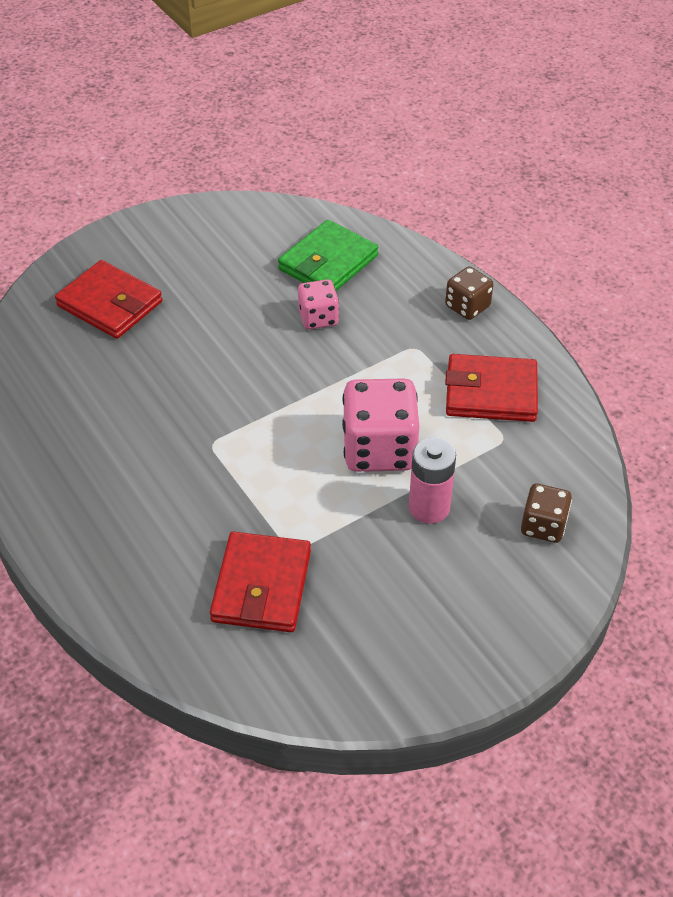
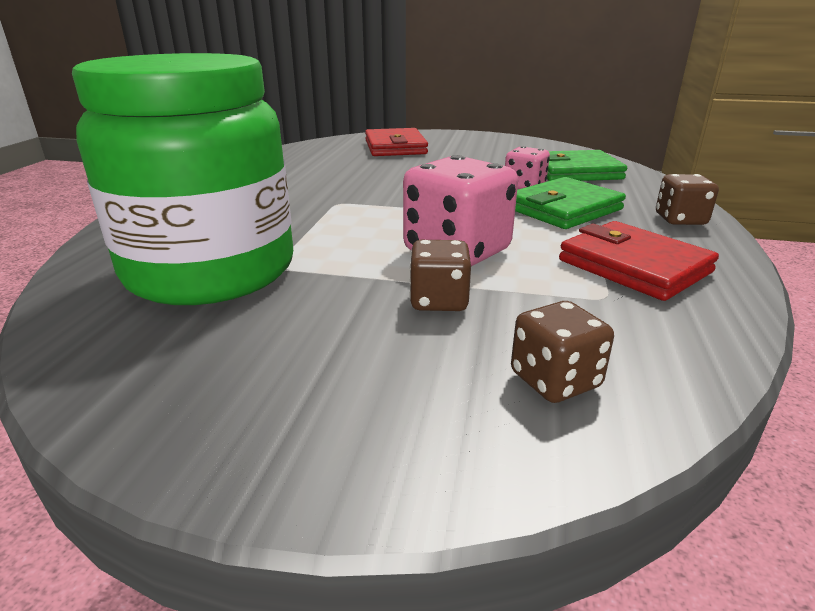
camera: 45 degrees right, 20 degrees down
red wallet [210,532,311,632] -> green jar [72,53,293,305]
pink battery [409,438,456,524] -> brown dice [409,240,471,311]
none -> green wallet [515,177,626,229]

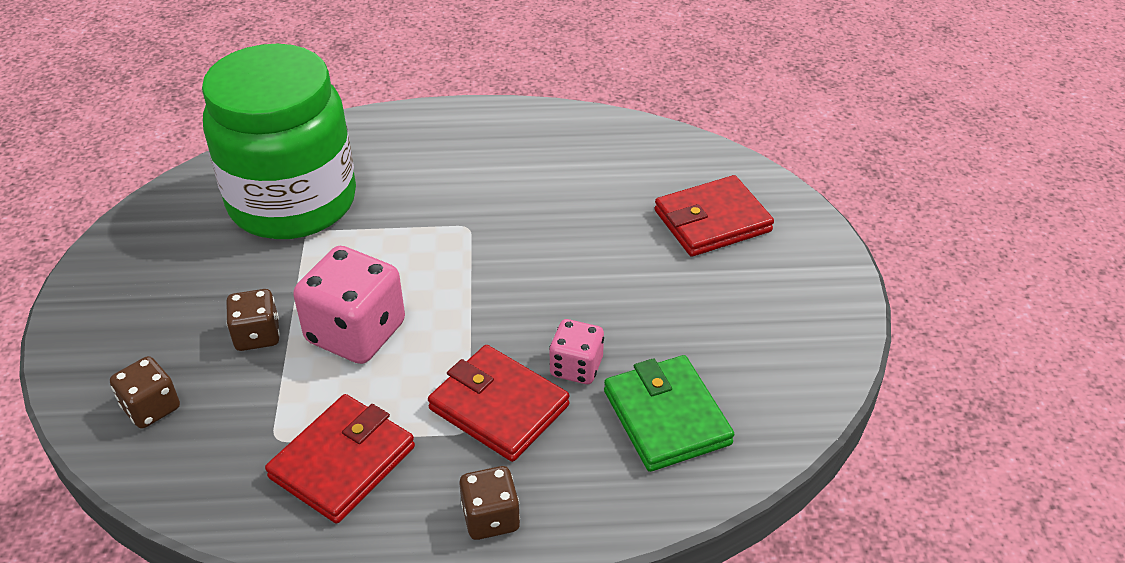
camera: 75 degrees right, 15 degrees up
green wallet [515,177,626,229] -> red wallet [428,345,569,462]

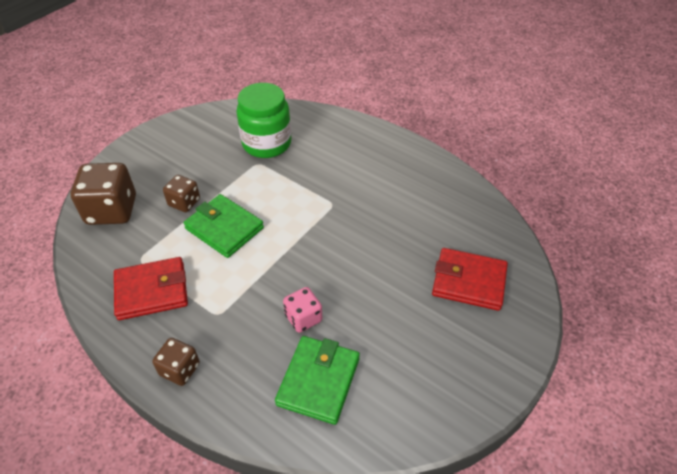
camera: 40 degrees right, 5 degrees up
brown dice [110,356,180,428] -> brown dice [71,163,136,225], size x1.78
green jar [202,44,356,239] -> green jar [236,83,291,158], size x0.65
pink dice [293,246,405,364] -> green wallet [184,194,264,258]
red wallet [428,345,569,462] -> none

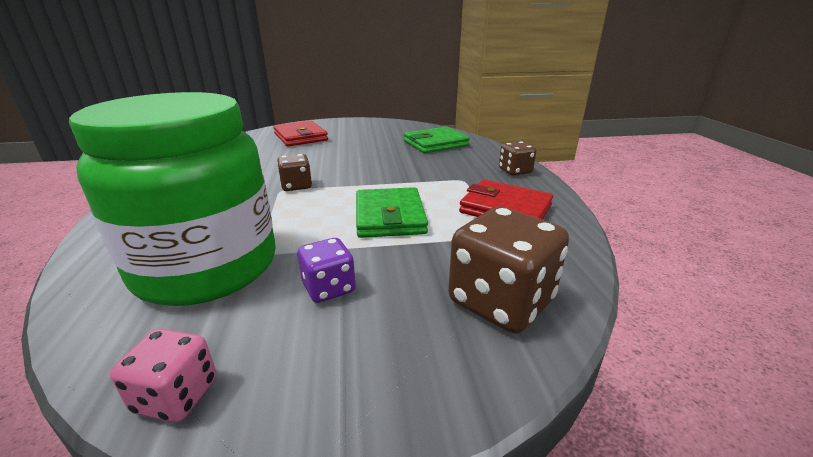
camera: 135 degrees left, 20 degrees down
brown dice [163,175,200,212] -> brown dice moved to [277,154,312,191]
green jar [236,83,291,158] -> green jar [69,92,276,306], size x1.53
pink dice [283,287,322,333] -> pink dice moved to [110,328,216,423]
none -> purple dice [298,238,356,303]

